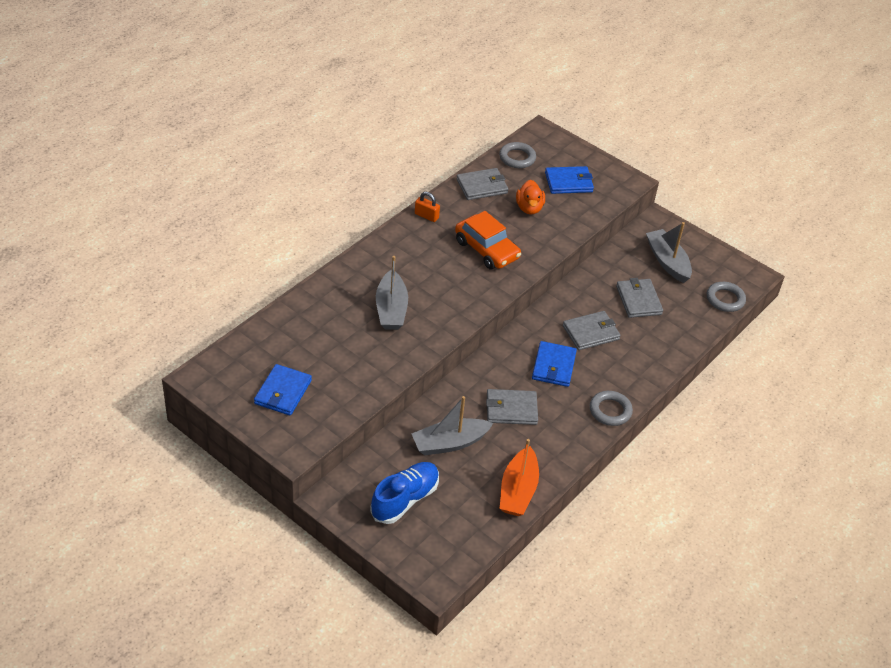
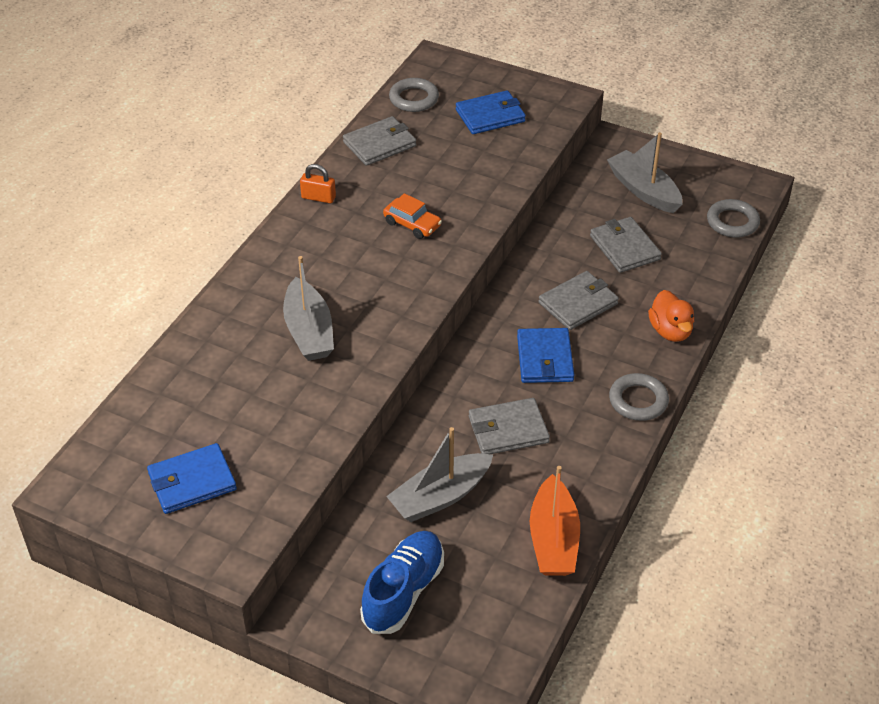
camera: 10 degrees left, 0 degrees up
blue wallet [254,364,312,416] -> blue wallet turned 60 degrees clockwise [147,443,237,514]
orange car [455,211,521,269] -> orange car [383,193,442,239], size x0.60
orange duck [516,180,545,215] -> orange duck moved to [648,290,694,342]

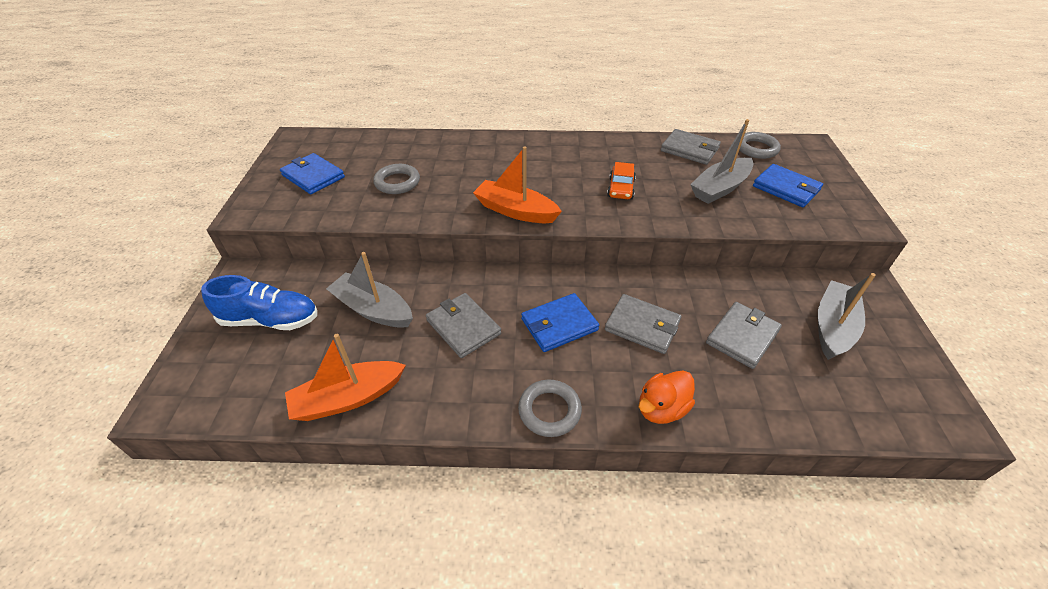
camera: 65 degrees right, 0 degrees up
grey boat [283,256,334,361] -> grey boat moved to [690,119,753,204]
orange padlock [300,164,336,203] -> none
grey ring [707,199,760,238] -> grey ring moved to [373,164,420,194]
none -> orange boat [473,146,562,223]

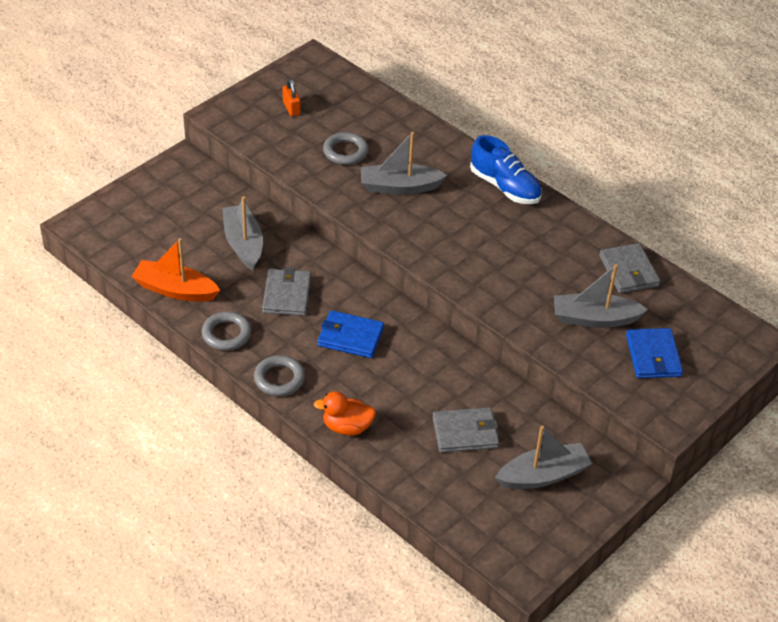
camera: 40 degrees right, 0 degrees up
blue shoe [201,275,317,330] -> blue shoe moved to [470,135,542,204]
blue wallet [280,153,345,194] -> orange padlock [283,79,301,116]
orange boat [473,146,562,223] -> none
grey wallet [605,294,681,354] -> none
orange car [607,162,636,199] -> none
grey ring [740,132,781,159] -> grey ring moved to [202,311,251,351]
none -> grey boat [361,132,447,195]

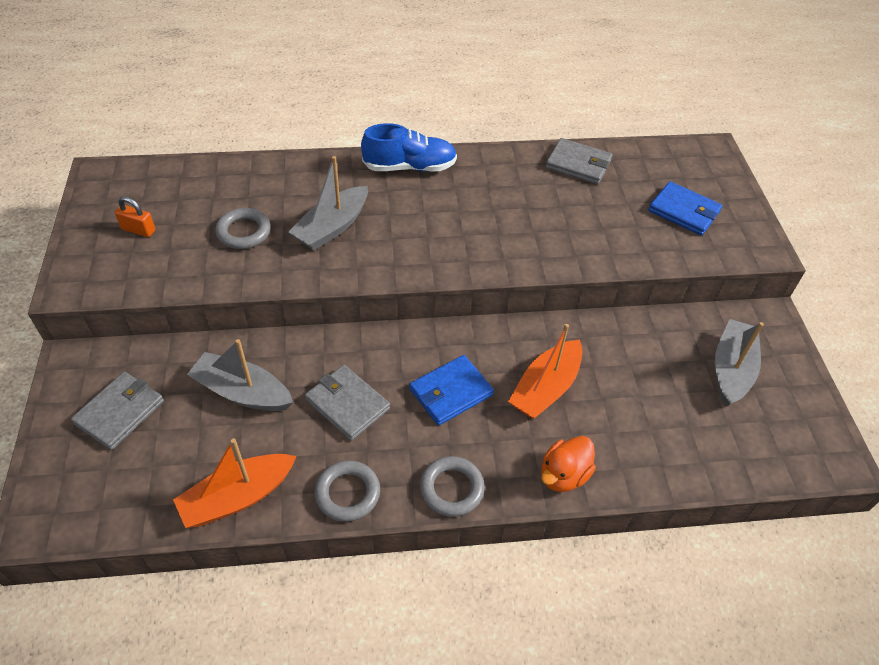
camera: 50 degrees left, 5 degrees up
grey wallet [432,407,499,453] -> grey wallet moved to [71,372,164,450]
grey boat [554,264,648,328] -> none
none -> orange boat [508,324,583,419]

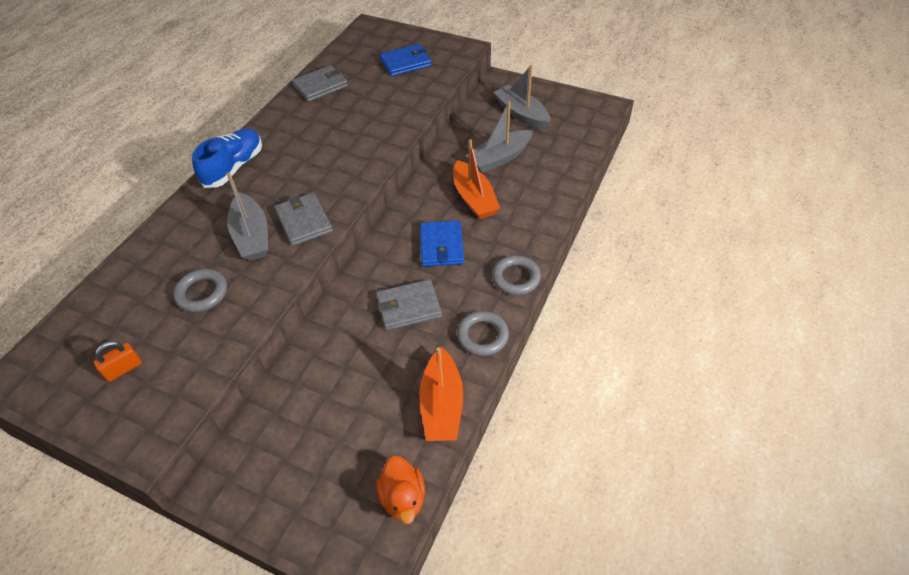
camera: 55 degrees left, 0 degrees up
grey wallet [71,372,164,450] -> grey wallet moved to [274,193,333,246]
grey boat [187,339,293,411] -> grey boat moved to [466,101,533,173]
orange duck [541,436,596,492] -> orange duck moved to [376,456,425,524]

